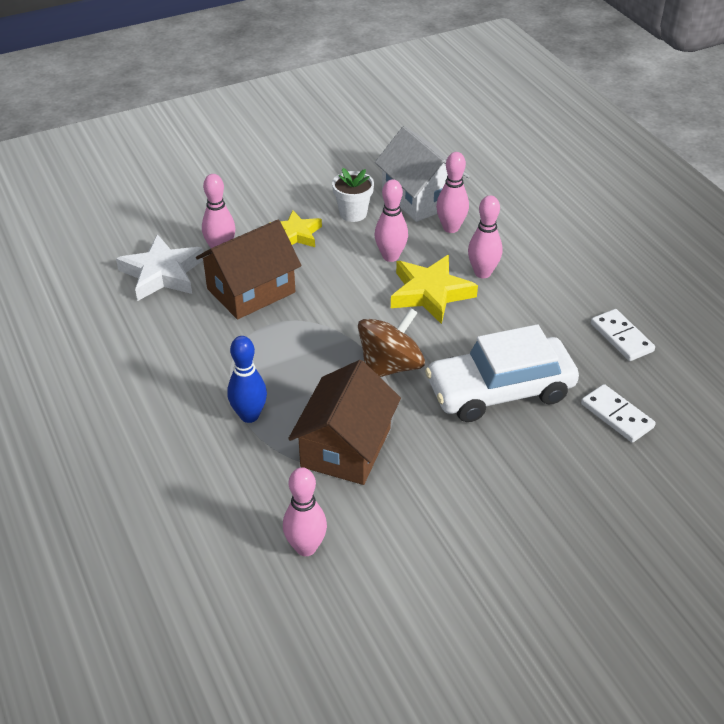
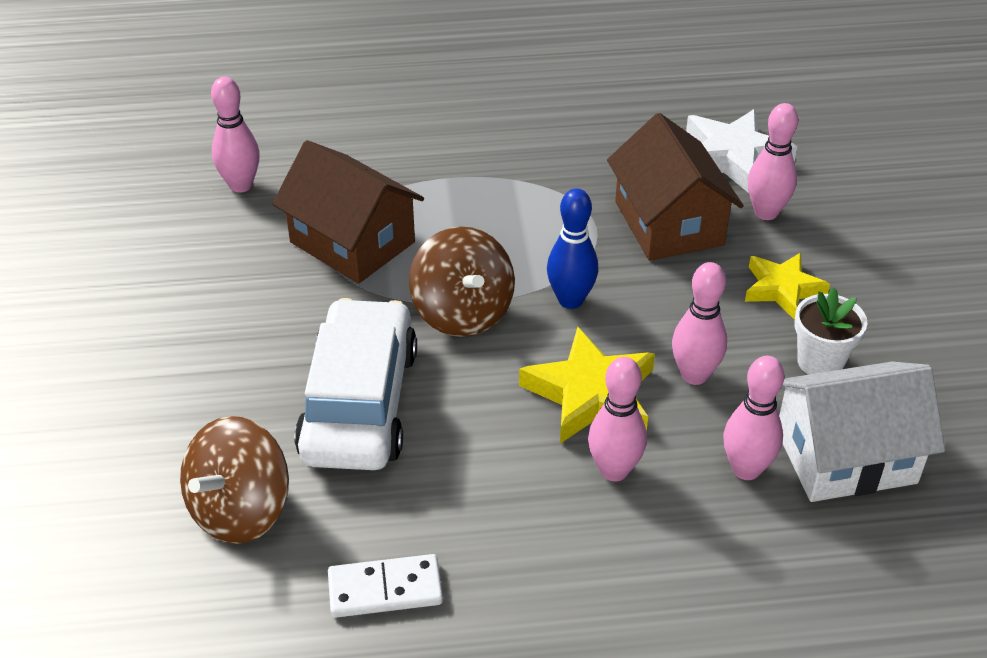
camera: 110 degrees right, 0 degrees up
blue bowling pin [227,336,267,423] -> blue bowling pin moved to [547,188,598,309]
white domino [581,384,656,443] -> brown spinning top [180,416,289,544]

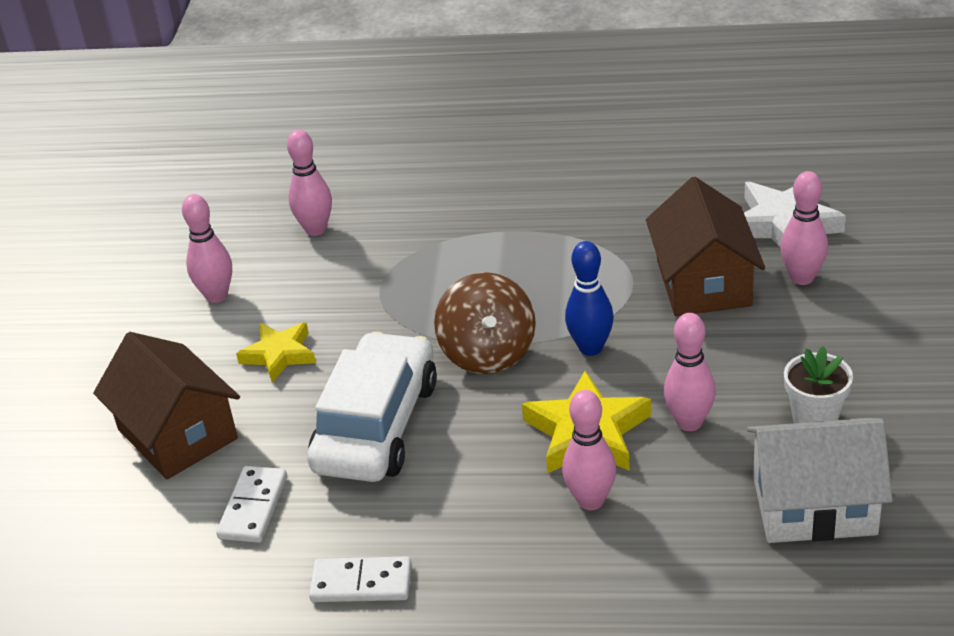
camera: 15 degrees right, 5 degrees down
brown spinning top [180,416,289,544] -> white domino [216,466,287,543]
brown house [272,140,424,284] -> brown house moved to [93,332,240,479]
pink bowling pin [723,356,784,480] -> pink bowling pin moved to [182,194,232,303]
yellow star [745,253,830,320] -> yellow star moved to [236,322,316,382]

